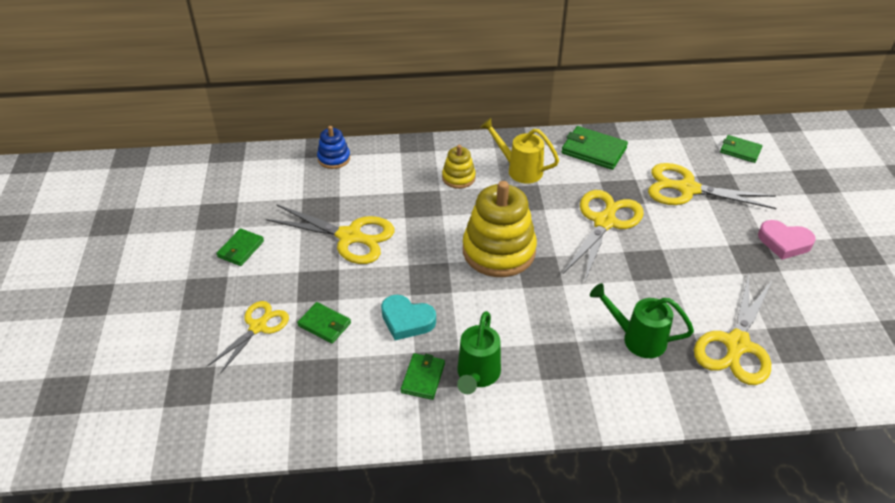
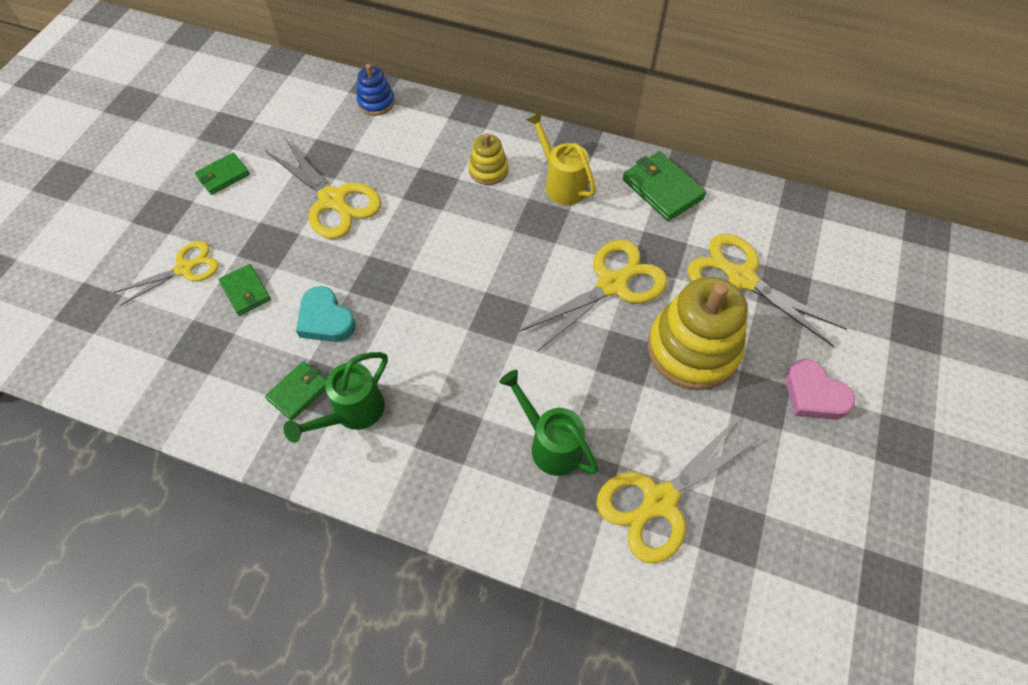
camera: 25 degrees right, 15 degrees up
yellow stacking toy [463,181,537,277] -> yellow stacking toy moved to [648,277,748,390]
green wallet [720,135,762,163] -> none

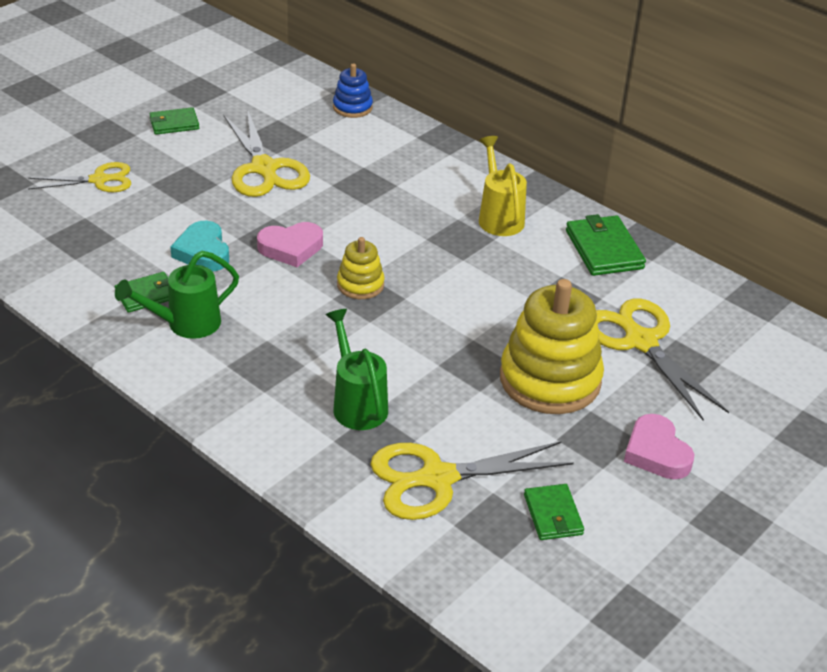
camera: 20 degrees right, 20 degrees down
green wallet [218,264,271,316] -> green wallet moved to [524,484,584,540]
yellow stacking toy [469,133,508,185] -> yellow stacking toy moved to [337,237,385,299]
yellow scissors [520,240,667,352] -> none
none -> pink heart [257,222,323,267]

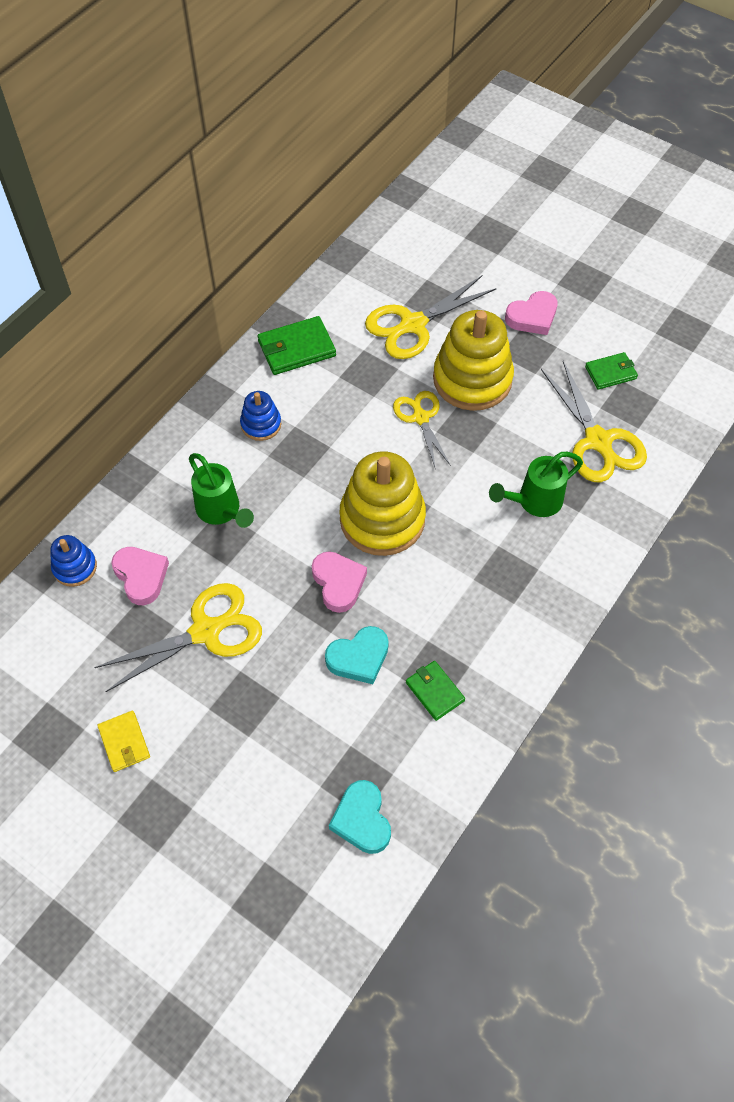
camera: 95 degrees left, 20 degrees up
yellow scissors [28,162,131,192] -> yellow scissors moved to [393,391,451,470]
green watering can [115,251,239,339] -> green watering can moved to [189,453,254,528]
green wallet [150,107,199,135] -> yellow wallet [97,711,150,772]
yellow stacking toy [337,237,385,299] -> yellow stacking toy [339,452,426,556], size x2.00
yellow watering can [479,136,527,236] -> blue stacking toy [240,391,281,441]
none -> pink heart [111,547,169,605]
none -> turquoise heart [329,780,391,854]

